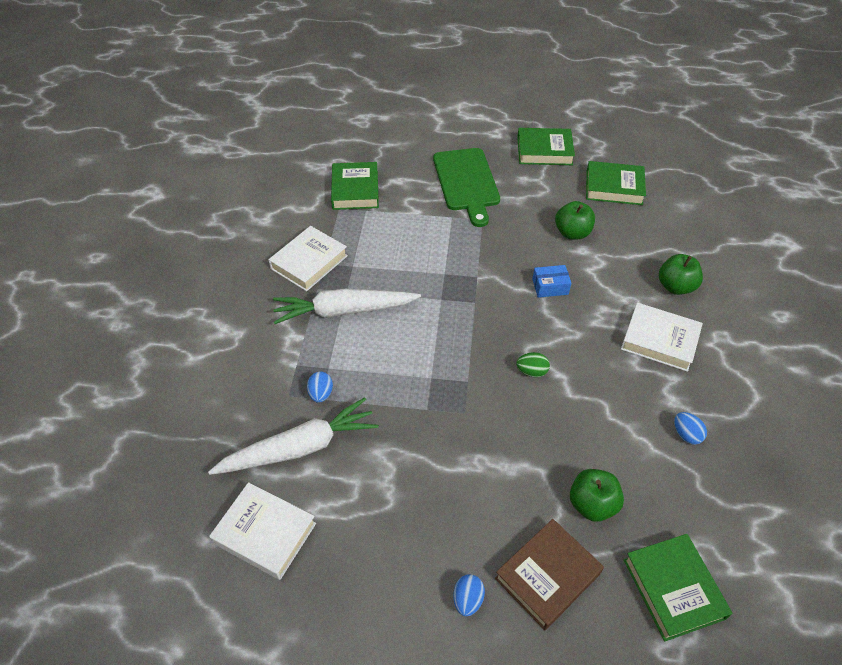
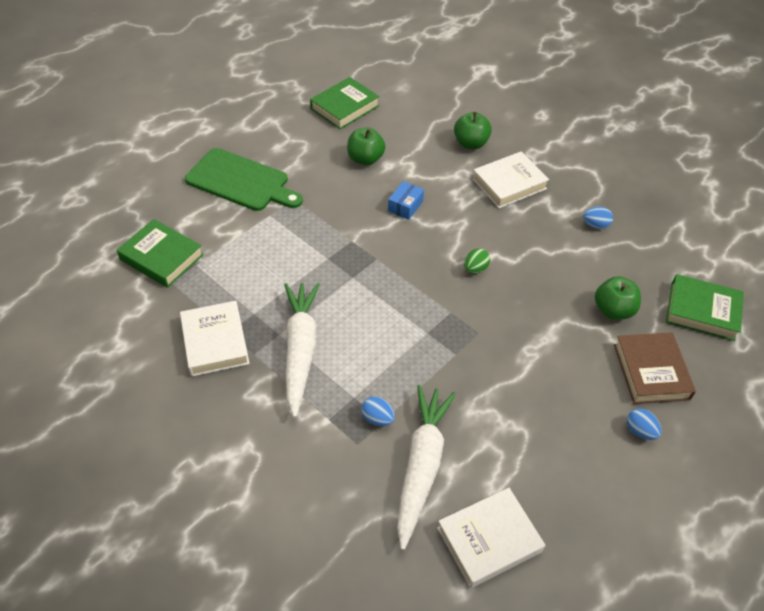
camera: 55 degrees left, 0 degrees up
white carrot [273,289,421,324] -> white carrot turned 150 degrees clockwise [284,283,320,418]
green book [517,128,575,165] -> none

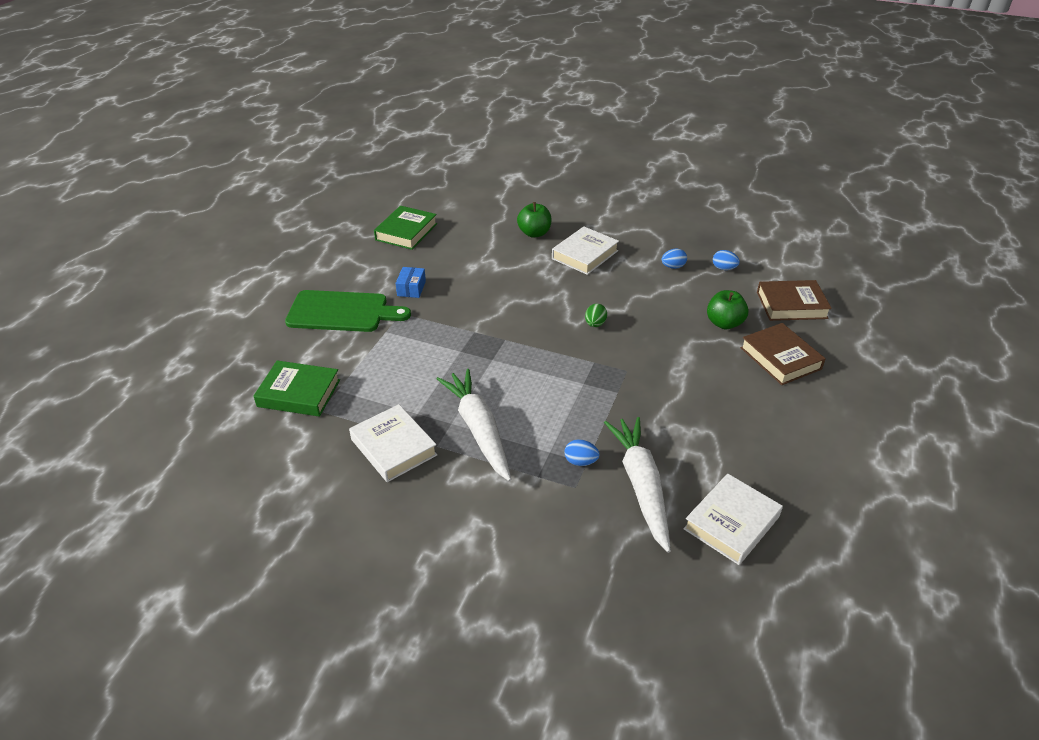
camera: 20 degrees left, 10 degrees down
green apple [347,127,385,165] -> none
blue box [388,181,424,220] -> blue box moved to [396,267,426,298]
blue egg [627,408,662,440] -> blue egg moved to [713,250,740,270]
green book [666,274,744,341] -> brown book [757,280,832,321]

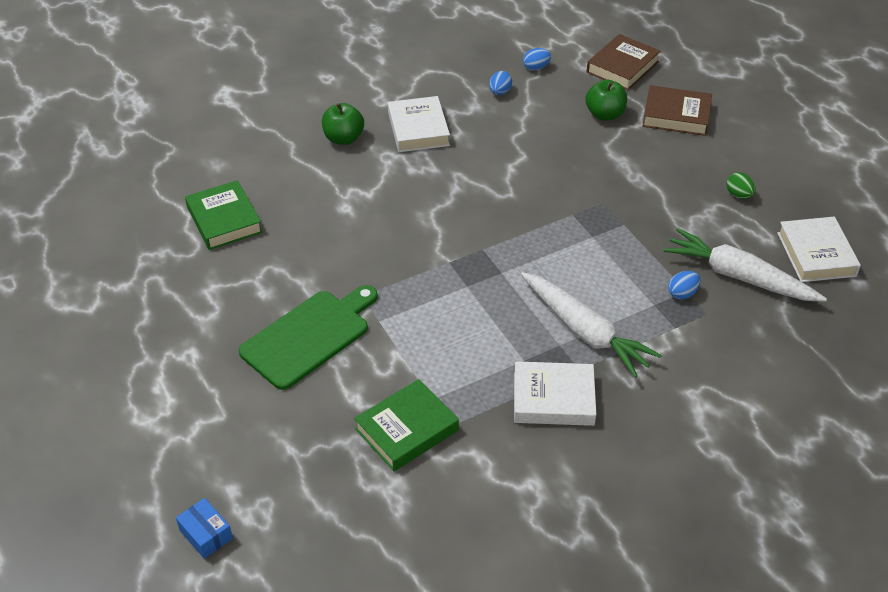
camera: 50 degrees left, 5 degrees up
blue box [396,267,426,298] -> blue box moved to [176,498,233,559]
white carrot [437,369,512,481] -> white carrot turned 150 degrees counterclockwise [521,272,662,378]
green egg [585,304,607,327] -> green egg moved to [726,172,755,199]

